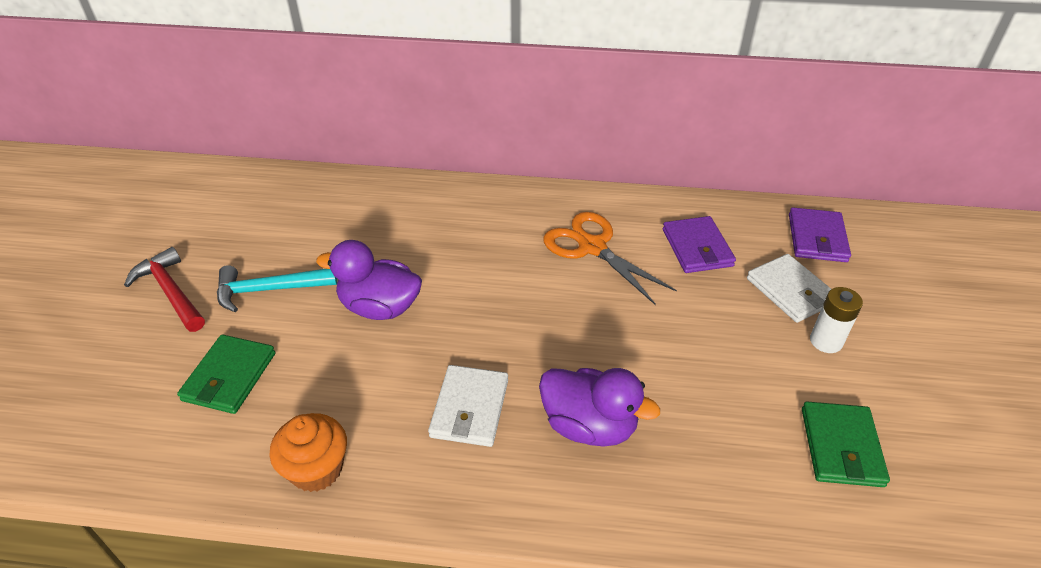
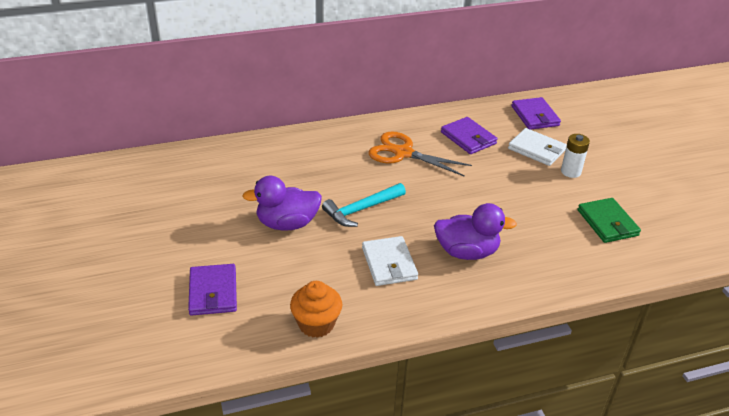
camera: 25 degrees left, 5 degrees down
red hammer [124,247,205,332] -> none
green wallet [177,335,275,414] -> purple wallet [188,264,237,316]
turquoise hammer [217,265,337,312] -> turquoise hammer moved to [322,183,406,227]

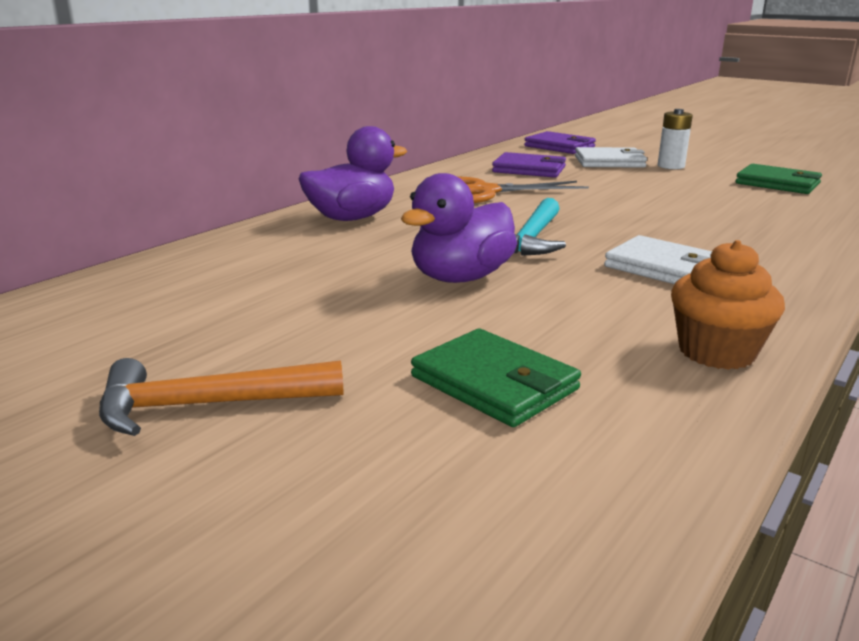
camera: 35 degrees left, 15 degrees down
purple wallet [188,264,237,316] -> green wallet [411,329,581,427]
purple duck [434,203,517,260] -> purple duck moved to [299,126,407,221]
none -> orange hammer [99,358,344,436]

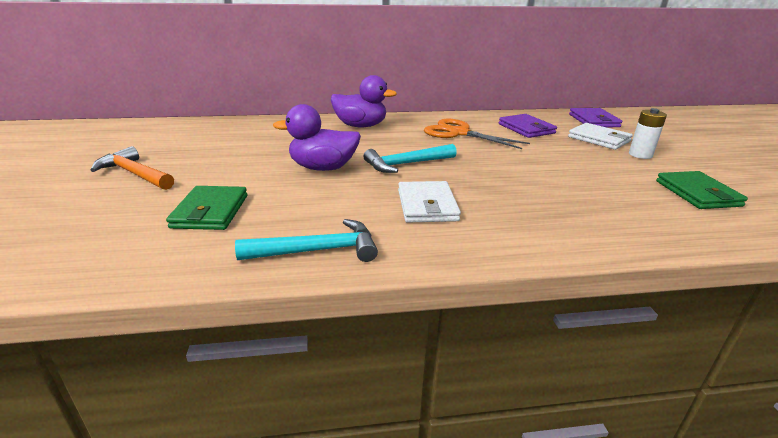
camera: 45 degrees right, 5 degrees up
orange cupcake [671,240,785,370] -> turquoise hammer [235,219,378,262]

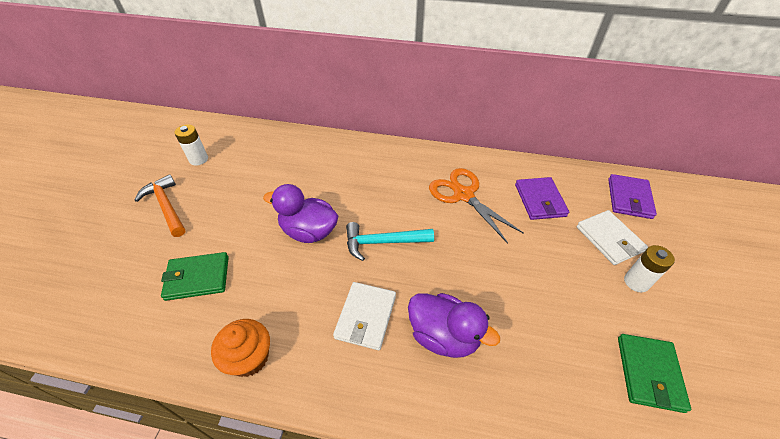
camera: 20 degrees right, 20 degrees up
green wallet [166,186,247,230] -> green wallet turned 60 degrees clockwise [161,252,229,301]
turquoise hammer [235,219,378,262] -> orange cupcake [211,319,270,377]
purple duck [331,75,397,128] -> purple duck moved to [408,293,500,358]
none -> white battery [175,124,208,166]

